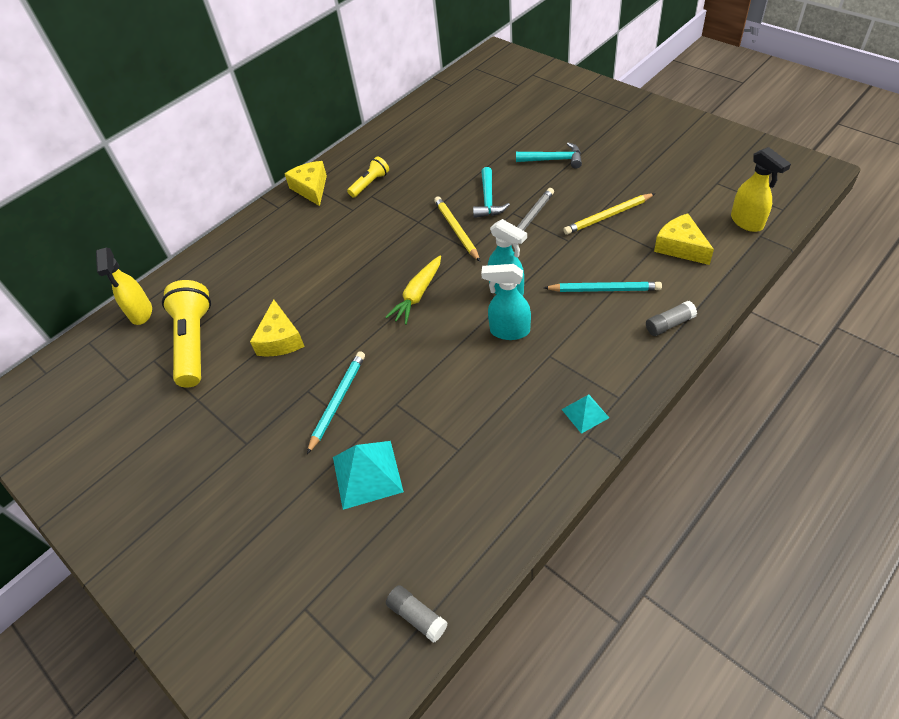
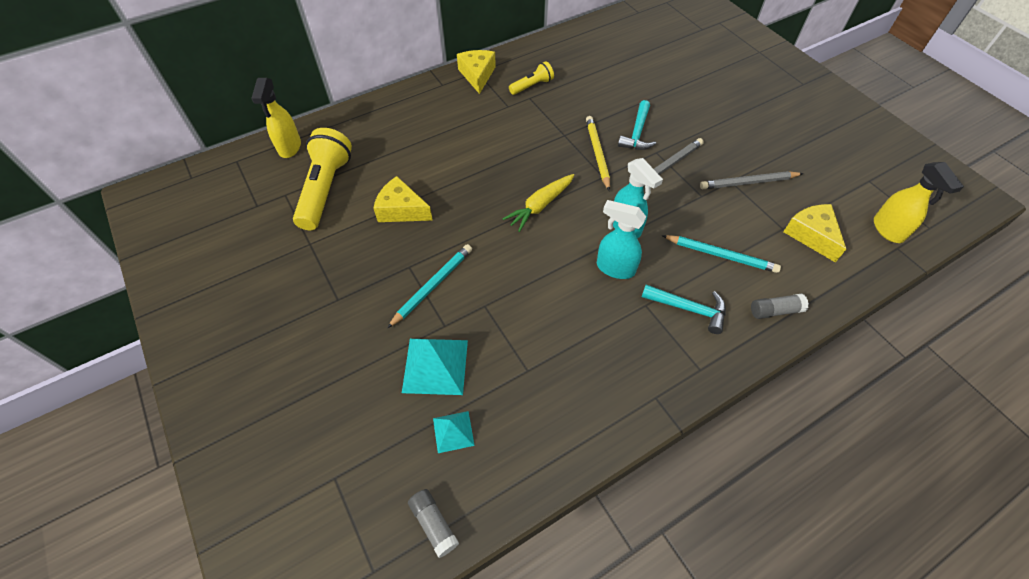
camera: 10 degrees right, 5 degrees up
yellow cheese [250,299,305,357] -> yellow cheese turned 105 degrees clockwise [373,176,433,222]
turquoise hammer [516,142,582,169] -> turquoise hammer moved to [642,285,726,334]
turquoise pyramid [561,395,609,434] -> turquoise pyramid moved to [433,411,475,453]
yellow pencil [563,193,655,235] -> grey pencil [700,171,803,189]

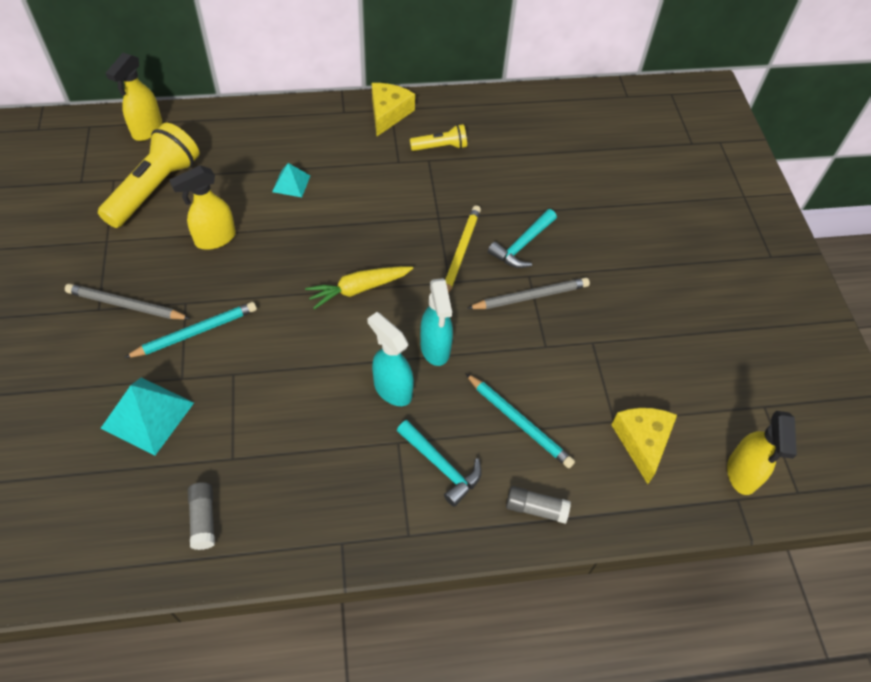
camera: 20 degrees right, 0 degrees up
yellow cheese [373,176,433,222] -> yellow spray bottle [169,165,236,250]
grey glue stick [408,489,459,558] -> grey glue stick moved to [188,482,215,550]
turquoise pyramid [433,411,475,453] -> turquoise pyramid moved to [272,163,310,197]
grey pencil [700,171,803,189] -> grey pencil moved to [65,284,191,320]

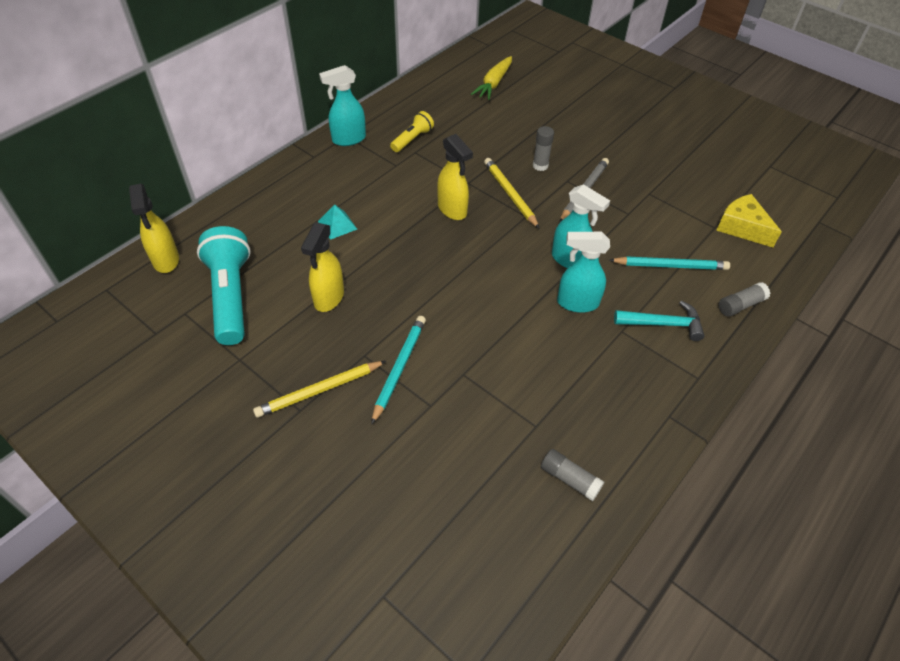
camera: 40 degrees left, 5 degrees down
grey pencil [65,284,191,320] -> yellow pencil [253,361,386,418]
yellow flashlight [98,123,199,228] -> turquoise flashlight [197,226,251,345]
turquoise pyramid [100,378,194,455] -> none
yellow carrot [305,266,413,309] -> yellow carrot moved to [471,56,512,100]
yellow cheese [372,83,415,136] -> turquoise spray bottle [319,65,366,146]
turquoise hammer [488,209,557,268] -> grey glue stick [533,126,554,171]
yellow spray bottle [727,411,797,495] -> yellow spray bottle moved to [437,134,473,220]

